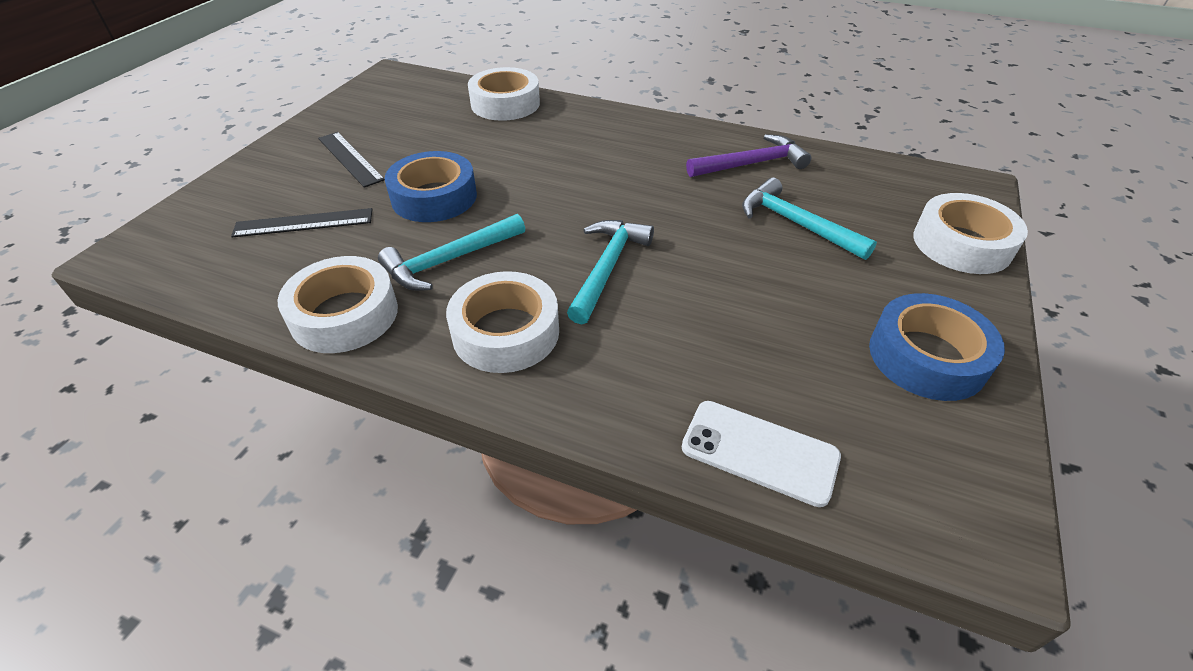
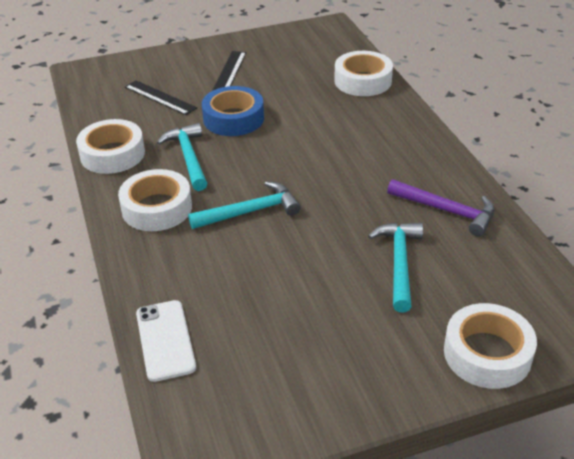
camera: 50 degrees right, 5 degrees down
turquoise hammer [378,214,525,291] -> turquoise hammer turned 60 degrees clockwise [157,123,208,191]
blue tape [869,293,1005,401] -> none

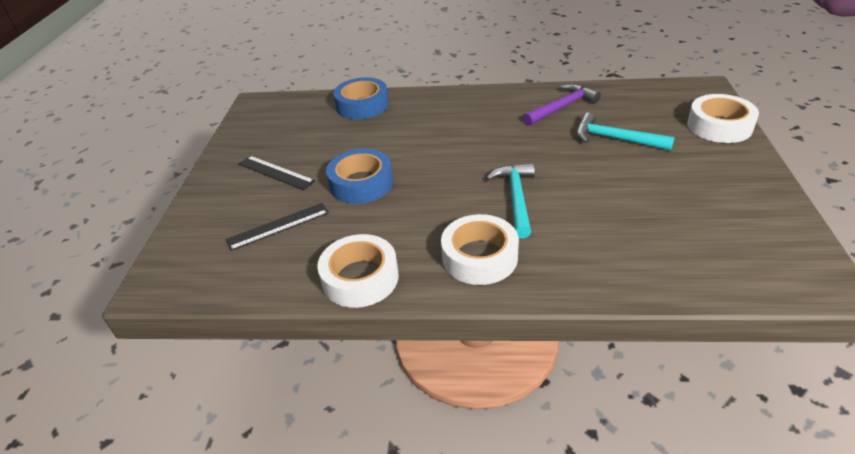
camera: 65 degrees left, 0 degrees up
white phone [136,300,196,382] -> none
turquoise hammer [157,123,208,191] -> none
white tape [334,51,393,96] -> blue tape [333,77,389,119]

